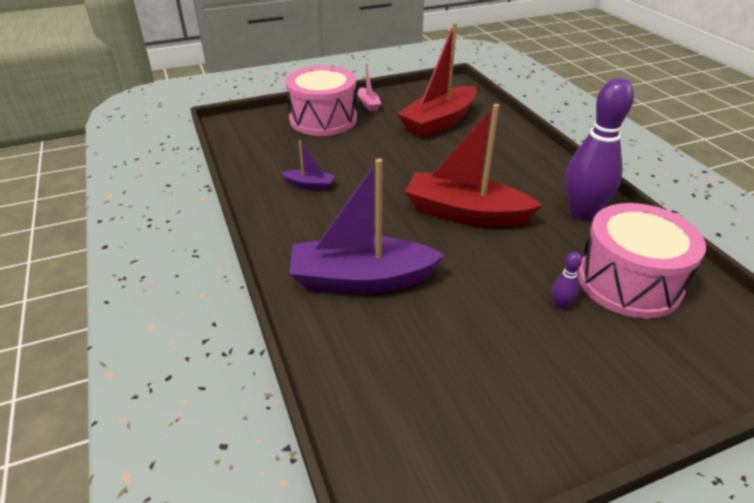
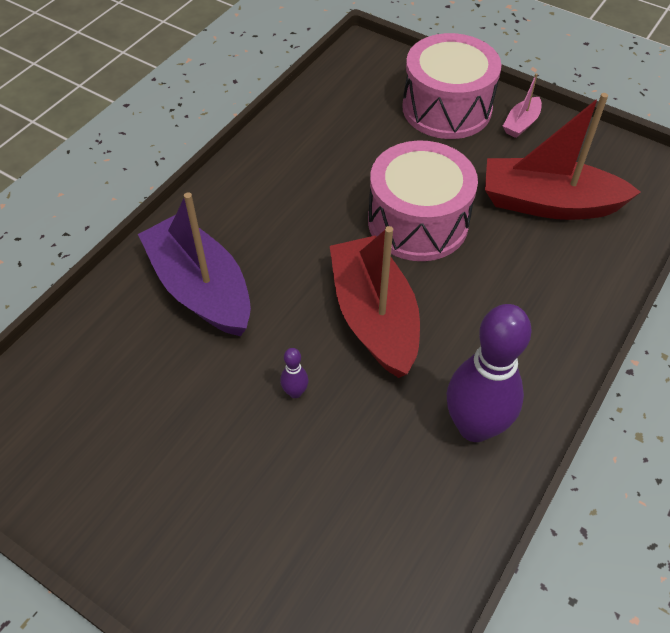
camera: 55 degrees right, 15 degrees up
purple boat [282,140,335,190] -> none
purple bowling pin [552,252,582,309] -> purple bowling pin moved to [280,348,308,398]
pink drum [578,203,706,319] -> pink drum moved to [368,141,478,261]

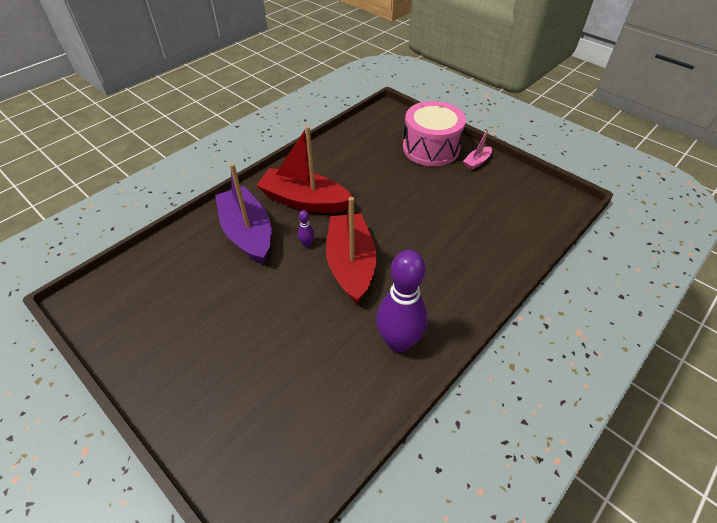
camera: 10 degrees right, 5 degrees down
purple bowling pin [280,348,308,398] -> purple bowling pin moved to [298,210,314,247]
pink drum [368,141,478,261] -> none
red boat [485,93,641,220] -> red boat moved to [256,126,352,213]

